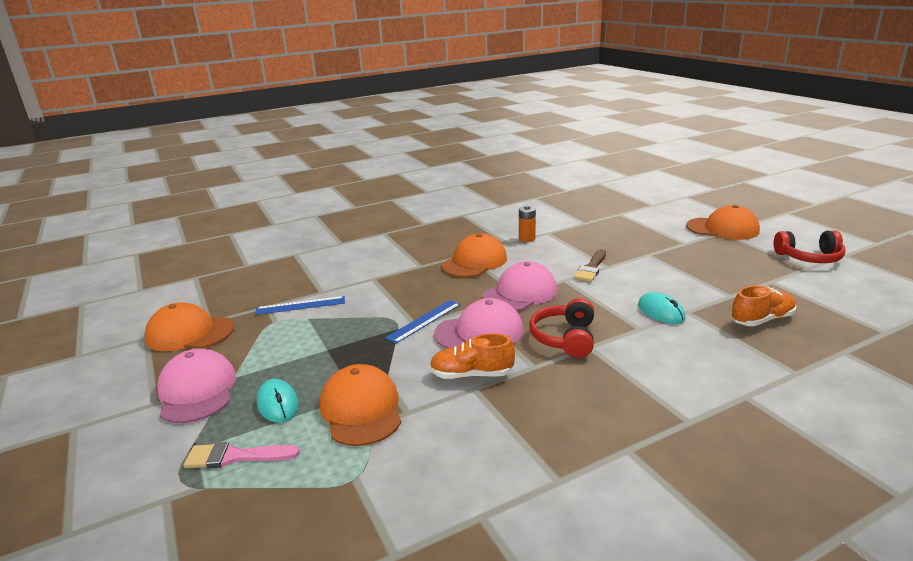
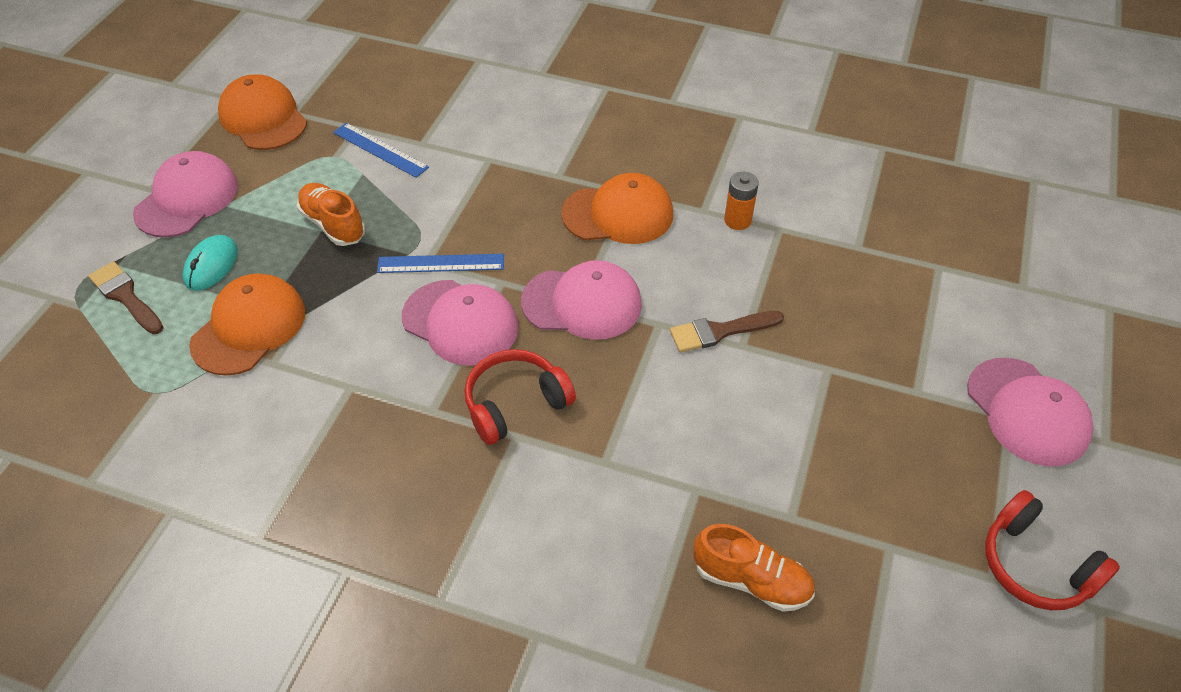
camera: 45 degrees right, 25 degrees up
pink brush [184,442,300,468] -> brown brush [88,261,164,334]
orange shoe [430,333,515,379] -> orange shoe moved to [297,183,365,246]
turquoise mouse [638,292,685,324] -> none
orange cap [686,205,760,240] -> pink cap [967,358,1093,466]

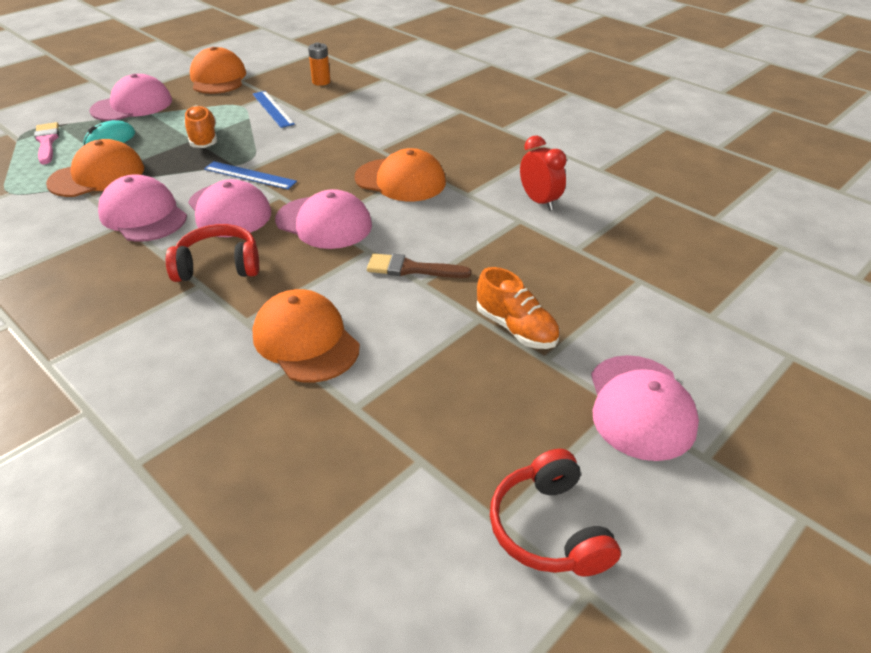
camera: 25 degrees right, 10 degrees down
brown brush [88,261,164,334] -> pink brush [34,122,59,165]
orange shoe [693,524,815,612] -> orange shoe moved to [477,267,560,349]
orange battery [724,172,759,230] -> orange battery moved to [308,42,330,86]
none -> pink cap [98,174,187,242]
none -> orange cap [252,289,360,383]
none -> red clock [520,136,566,211]

